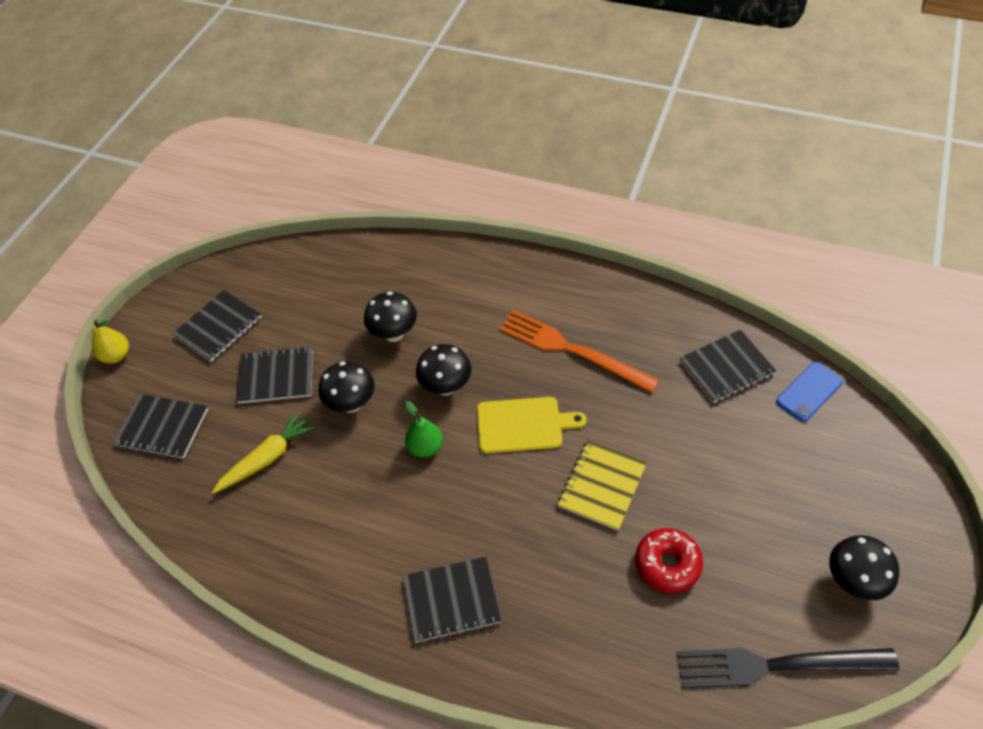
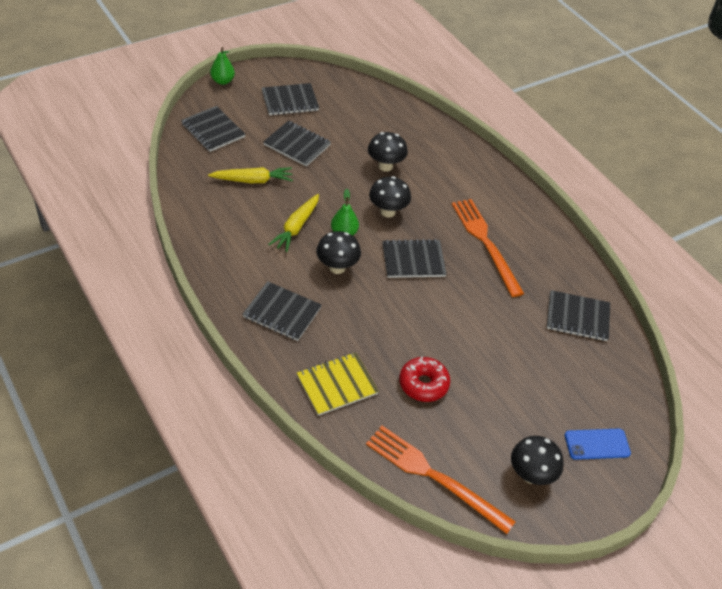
camera: 30 degrees right, 5 degrees down
yellow pear [92,320,129,364] -> green pear [210,47,235,85]
black mushroom [319,361,375,413] -> black mushroom moved to [316,231,361,274]
yellow cutting board [477,397,587,453] -> black notebook [382,239,447,278]
yellow notebook [558,440,647,531] -> yellow notebook moved to [297,352,379,416]
black fork [677,648,899,688] -> orange fork [366,426,516,534]
blue phone [776,362,843,422] -> blue phone moved to [565,429,631,460]
none -> yellow carrot [268,194,319,252]

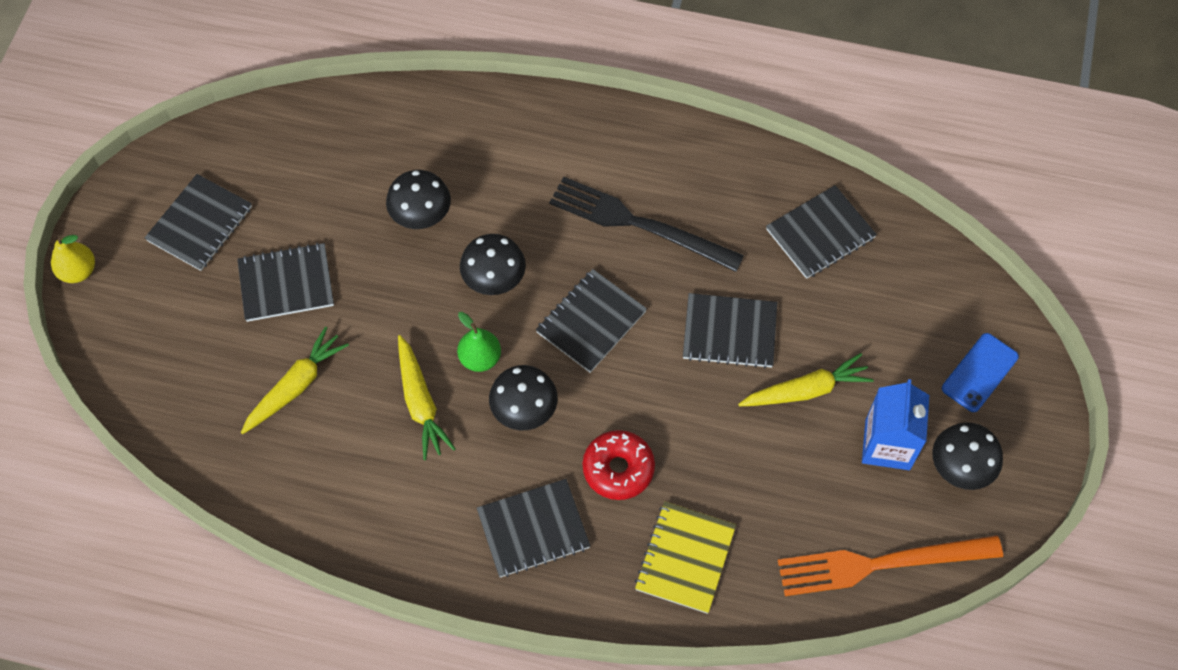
camera: 40 degrees left, 15 degrees up
black notebook [181,106,245,152] -> black notebook moved to [683,293,777,368]
green pear [210,47,235,85] -> yellow pear [51,235,95,283]
red donut [399,357,450,402] -> red donut moved to [583,430,655,500]
orange fork [452,199,524,297] -> black fork [549,177,744,272]
none -> yellow carrot [738,353,874,406]
none -> blue carton [862,379,929,470]

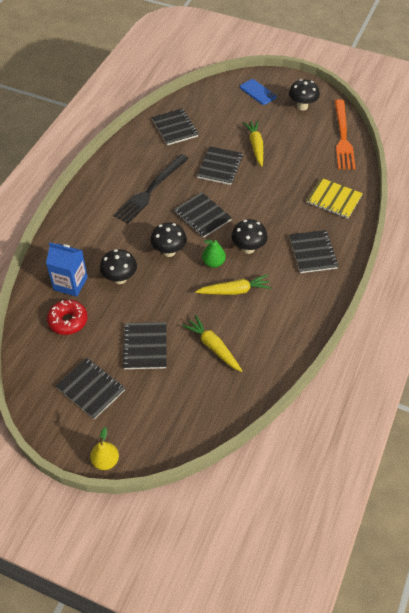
camera: 80 degrees left, 10 degrees down
red donut [583,430,655,500] -> red donut moved to [47,300,88,335]
blue carton [862,379,929,470] -> blue carton moved to [46,242,88,297]

